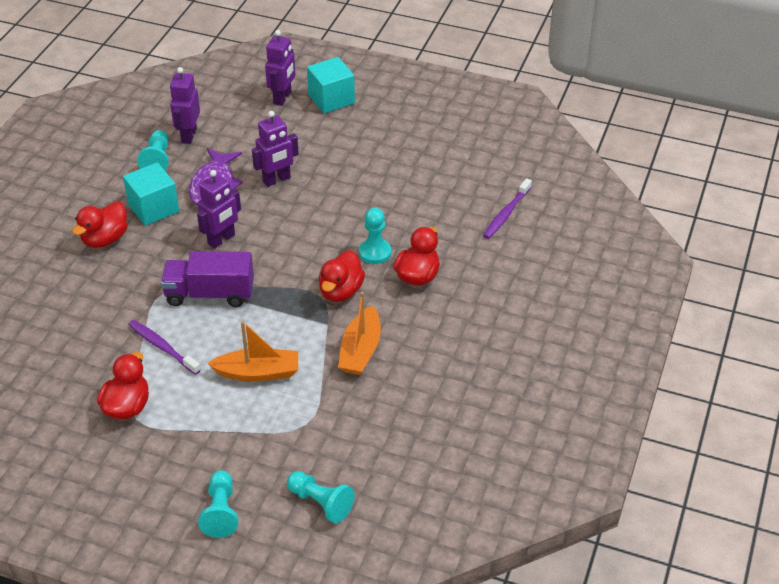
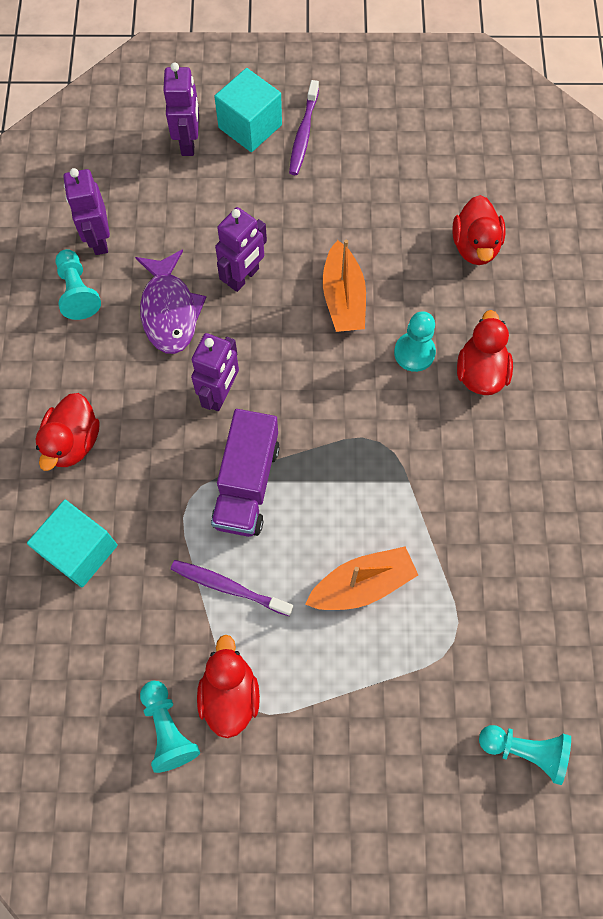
camera: 20 degrees left, 25 degrees up
turquoise cube [123,162,179,226] -> turquoise cube moved to [27,500,118,588]
purple truck [161,251,254,307] -> purple truck turned 60 degrees counterclockwise [211,409,280,537]
turquoise pawn [198,470,238,538] -> turquoise pawn moved to [140,681,200,773]
red duck [319,250,365,302] -> red duck moved to [452,195,505,265]
orange boat [338,292,381,375] -> orange boat moved to [323,240,366,332]
purple toothbrush [483,178,532,239] -> purple toothbrush moved to [289,80,319,175]

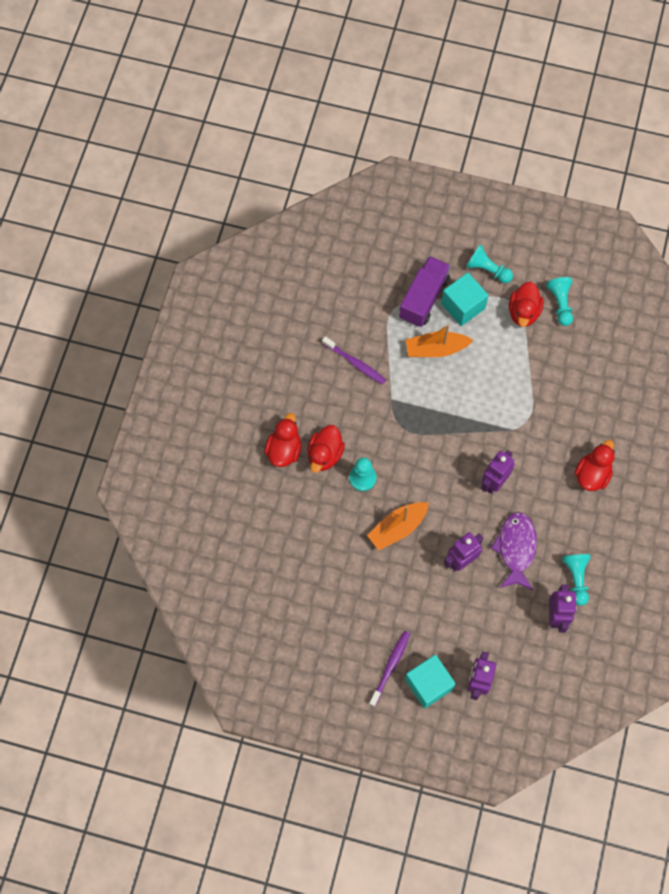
camera: 165 degrees left, 0 degrees up
turquoise cube [27,500,118,588] -> turquoise cube moved to [441,273,489,326]
purple toothbrush [171,560,293,616] -> purple toothbrush moved to [322,336,386,385]
purple truck [211,409,280,537] -> purple truck moved to [399,256,451,327]
orange boat [323,240,366,332] -> orange boat turned 135 degrees counterclockwise [367,502,429,551]
red duck [452,195,505,265] -> red duck moved to [265,413,302,467]
turquoise pawn [479,725,571,785] -> turquoise pawn moved to [466,245,513,283]

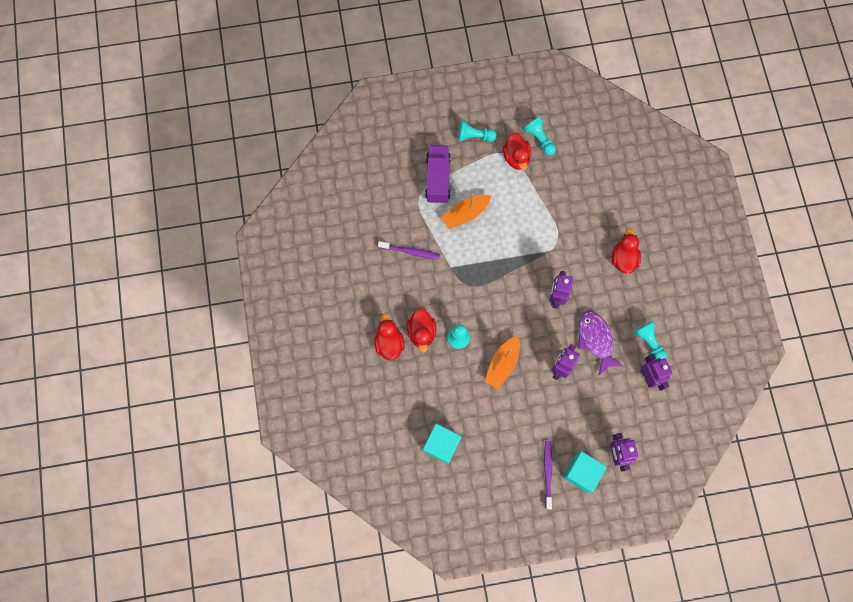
camera: 25 degrees left, 5 degrees up
turquoise cube [441,273,489,326] -> turquoise cube moved to [423,423,462,464]

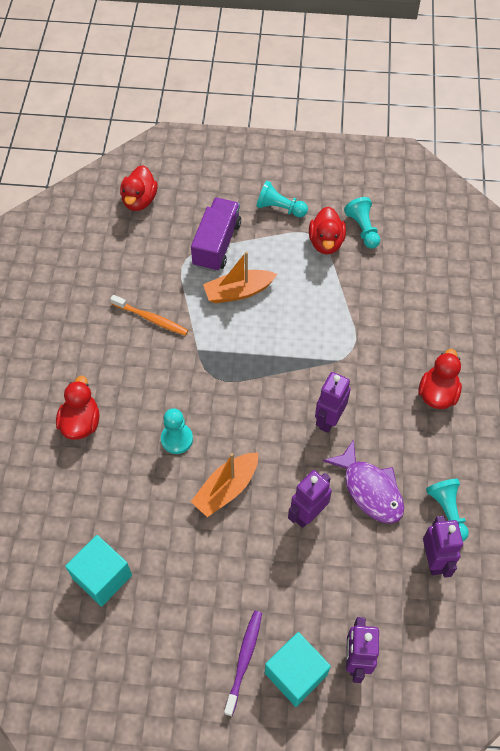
camera: 15 degrees right, 15 degrees down
purple toothbrush [378,241,440,259] -> orange toothbrush [110,295,188,336]
red duck [407,308,436,353] -> red duck moved to [120,165,158,211]
purple fish [578,311,623,375] -> purple fish turned 150 degrees clockwise [323,439,404,524]

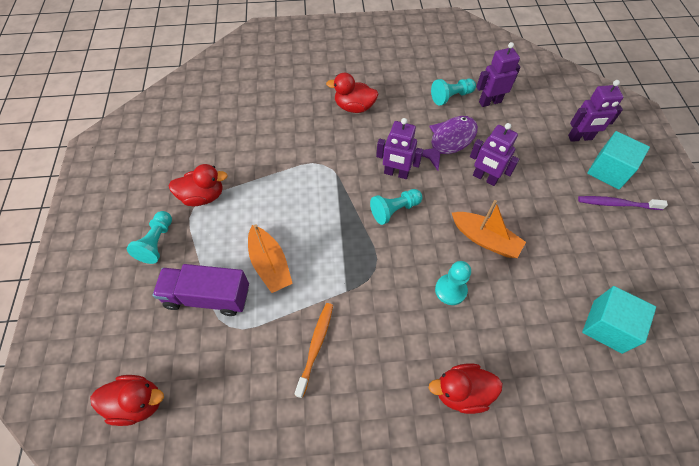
camera: 100 degrees left, 0 degrees up
turquoise pawn [344,197,380,248] -> turquoise pawn moved to [370,189,422,225]

